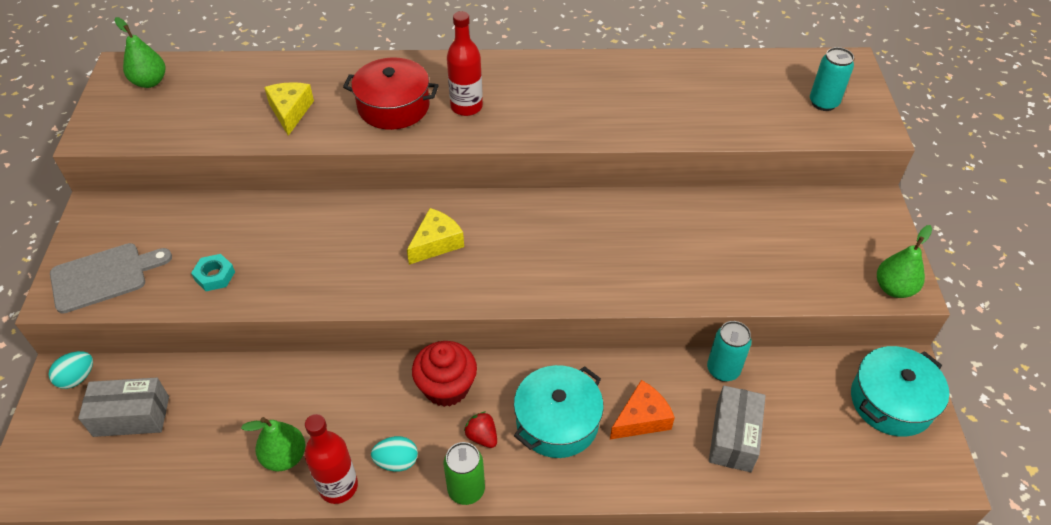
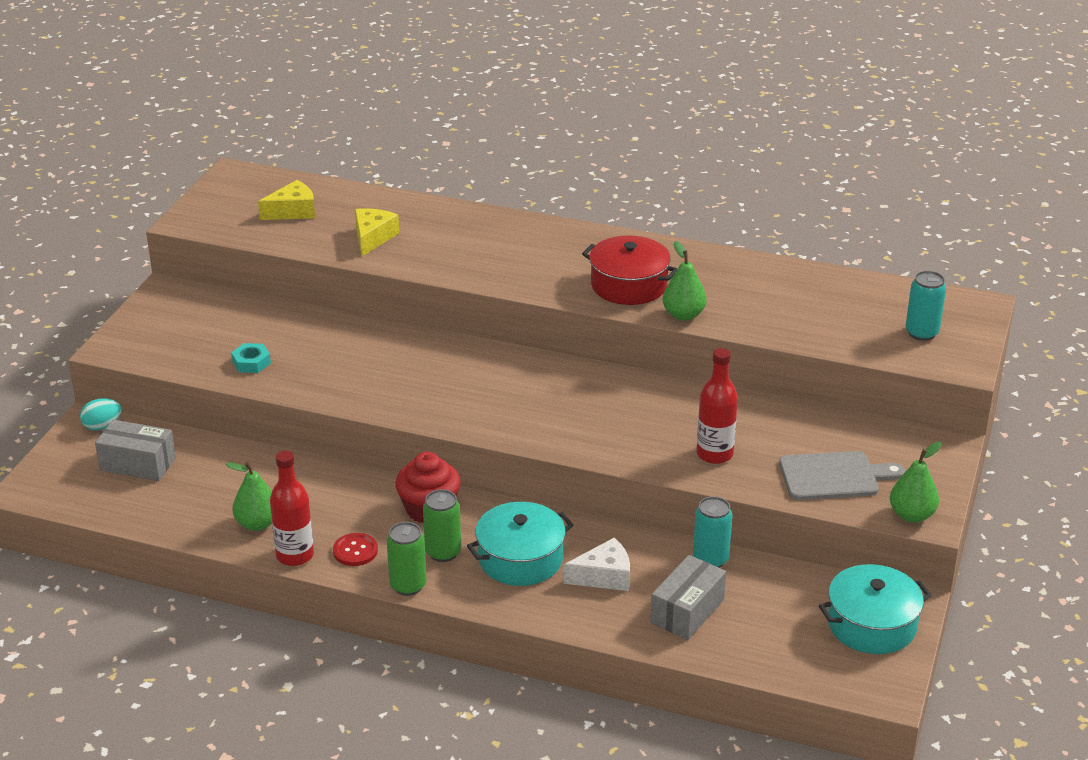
camera: 20 degrees right, 15 degrees down
grey cutting board [50,243,172,314] -> grey cutting board moved to [779,451,905,500]
green pear [114,17,166,88] -> green pear moved to [663,241,707,321]
red pot [343,57,439,130] -> red pot moved to [582,236,678,305]
turquoise egg [371,436,418,472] -> red button [333,533,378,566]
yellow cheese [407,208,464,265] -> yellow cheese moved to [258,180,315,220]
red bottle [447,11,483,116] -> red bottle moved to [697,348,738,464]
red strawberry [464,412,497,448] -> green can [423,489,461,562]
orange cheese [610,380,675,439] -> white cheese [564,538,630,591]

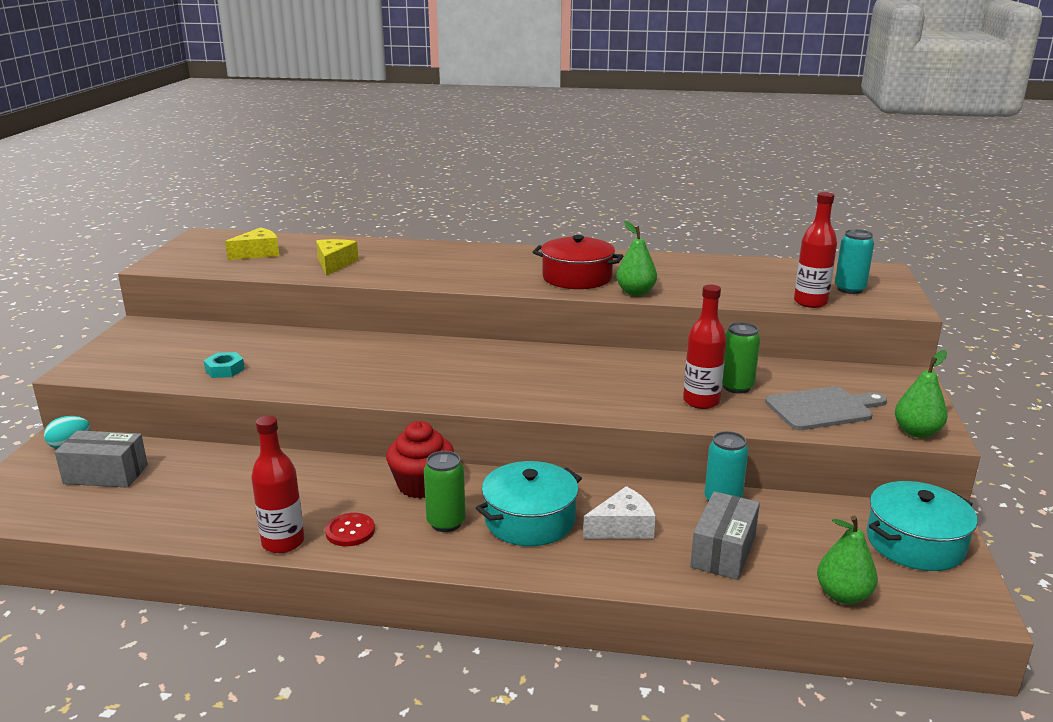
camera: 10 degrees left, 10 degrees down
green pear [226,462,272,531] -> green pear moved to [817,516,878,604]
green can [387,522,427,596] -> green can moved to [722,322,760,394]
none -> red bottle [794,192,837,308]

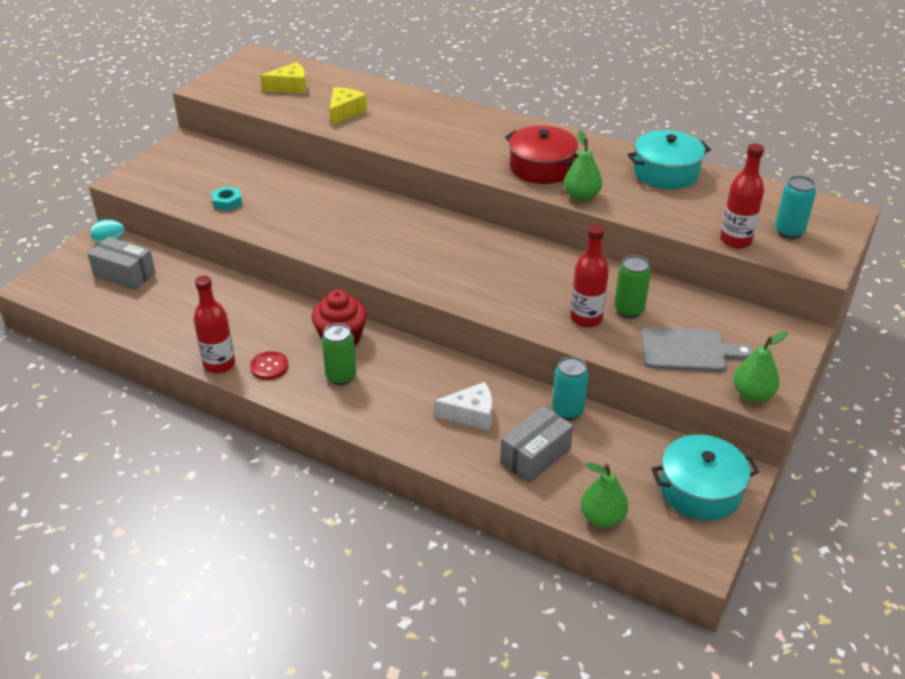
camera: 20 degrees right, 15 degrees up
turquoise pot [476,461,582,546] -> turquoise pot moved to [627,130,711,189]

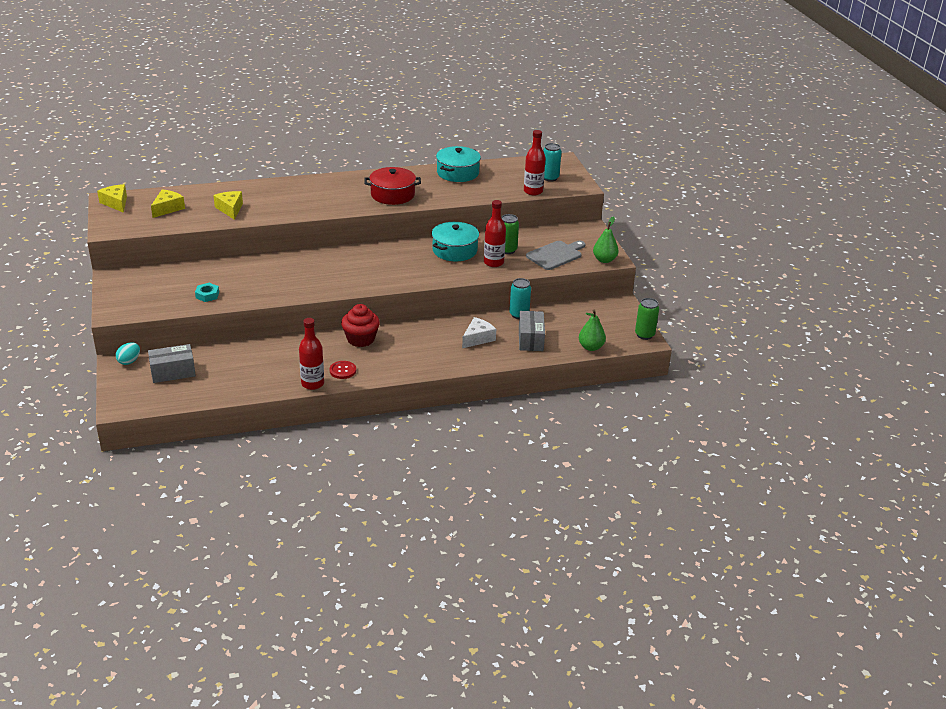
camera: 45 degrees left, 5 degrees down
green can [322,323,356,385] -> green can moved to [635,298,659,340]
green pear [564,130,602,201] -> none
turquoise pot [651,435,759,520] -> turquoise pot moved to [432,222,479,261]
none -> yellow cheese [97,184,127,213]

